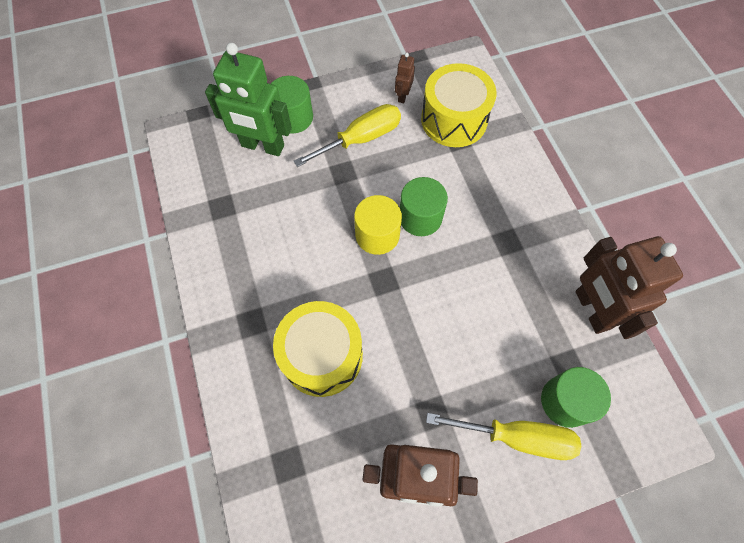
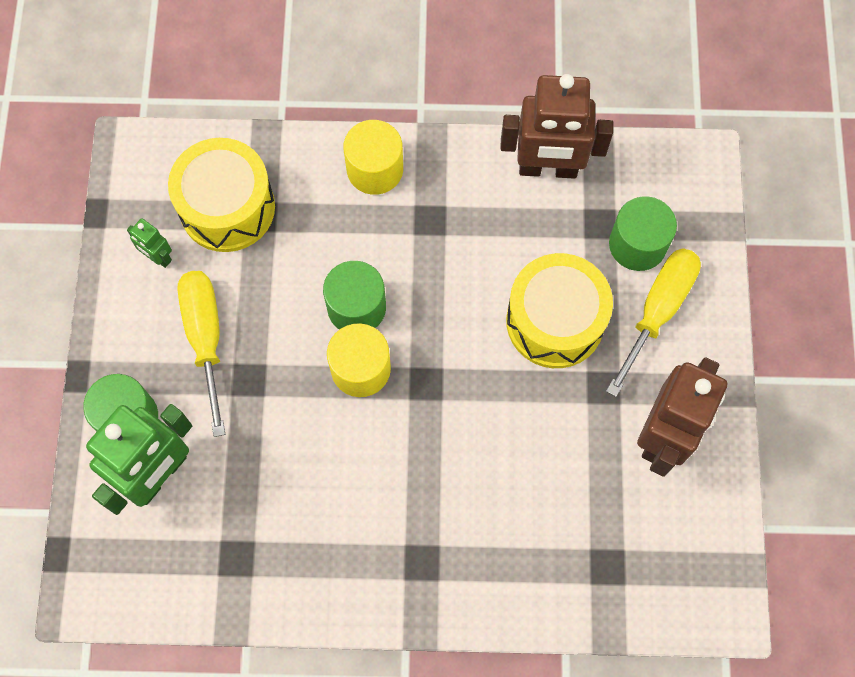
camera: 70 degrees left, 5 degrees up
yellow drum [273,301,363,397] -> yellow drum moved to [506,253,613,368]
brown robot [395,53,415,103] -> green robot [127,218,172,268]
none -> yellow cylinder [343,120,403,195]

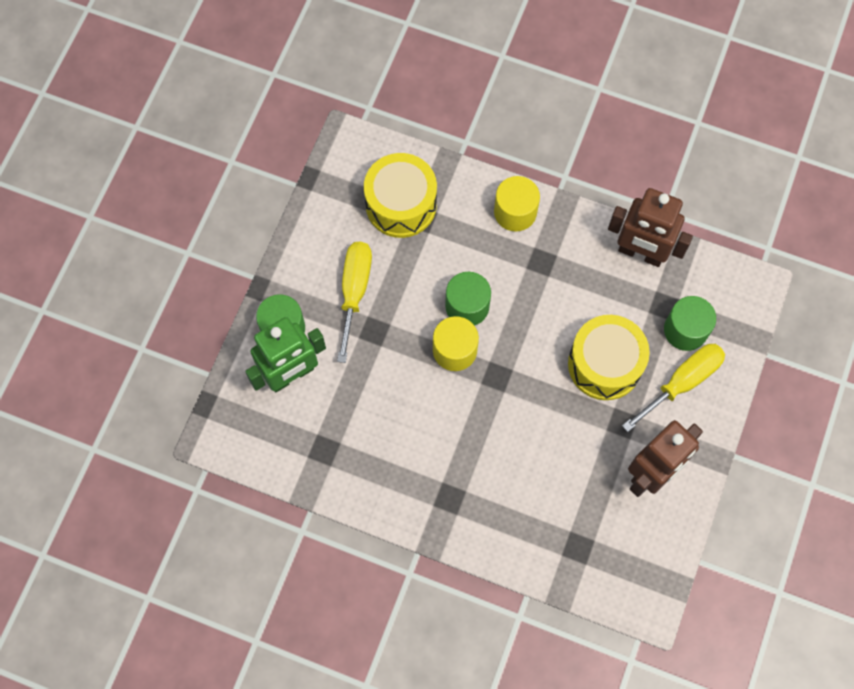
camera: 20 degrees right, 0 degrees up
green robot [127,218,172,268] -> none

